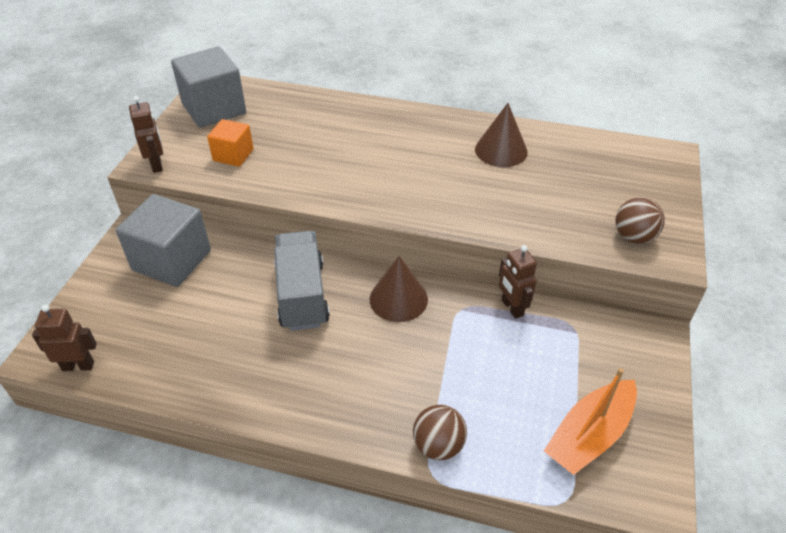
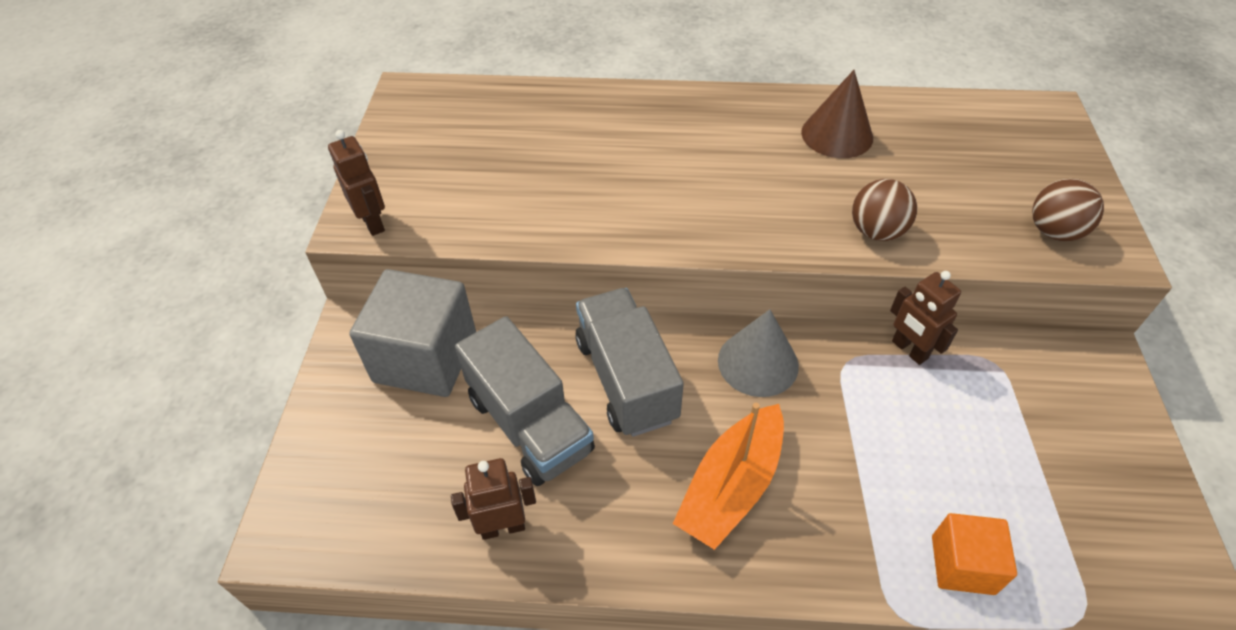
camera: 10 degrees left, 5 degrees up
brown robot [32,305,97,371] -> brown robot moved to [451,458,536,540]
grey cube [171,47,246,128] -> none
orange cube [207,119,254,167] -> orange cube moved to [932,513,1017,595]
brown cone [370,256,428,322] -> grey cone [718,309,799,397]
brown ball [413,405,467,460] -> brown ball moved to [852,179,917,241]
orange boat [544,368,637,475] -> orange boat moved to [673,403,784,550]
none -> grey truck [455,316,595,486]

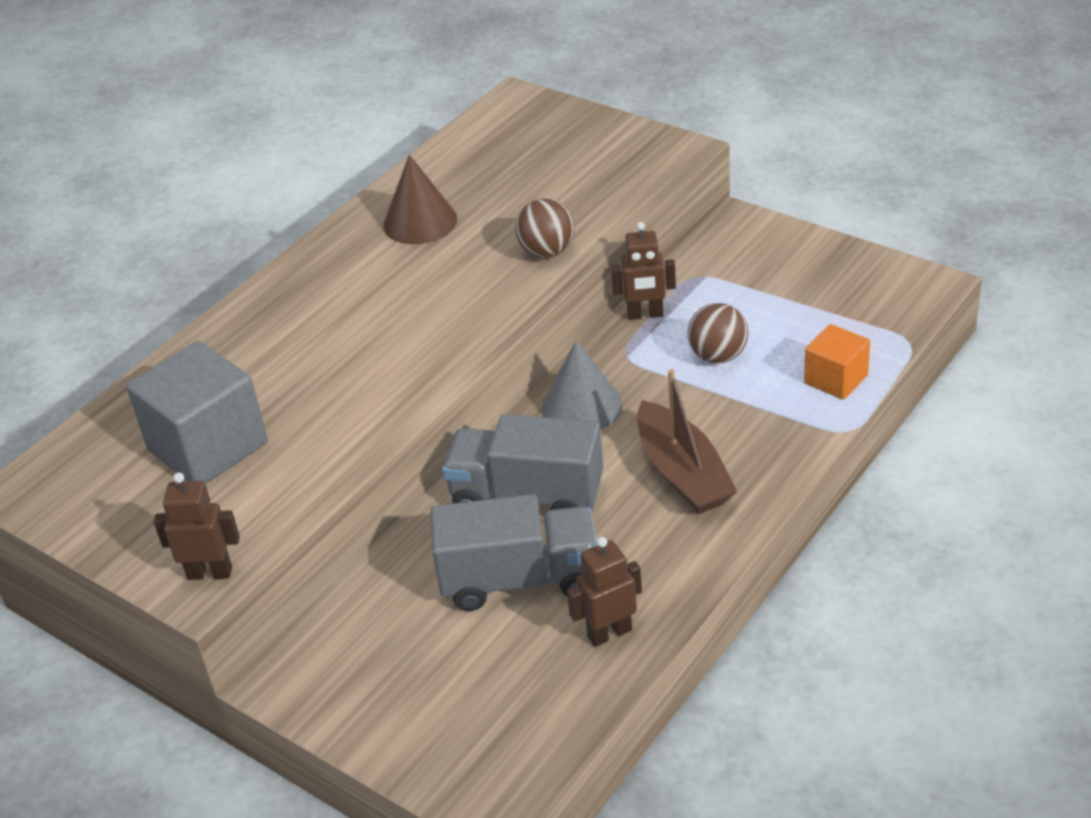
camera: 55 degrees left, 10 degrees down
grey cube [349,269,476,397] -> grey cube moved to [126,341,268,484]
brown robot [451,458,536,540] -> brown robot turned 45 degrees clockwise [567,537,642,647]
orange boat [673,403,784,550] -> brown boat [637,369,737,514]
brown ball [1032,179,1104,241] -> brown ball moved to [688,303,748,363]

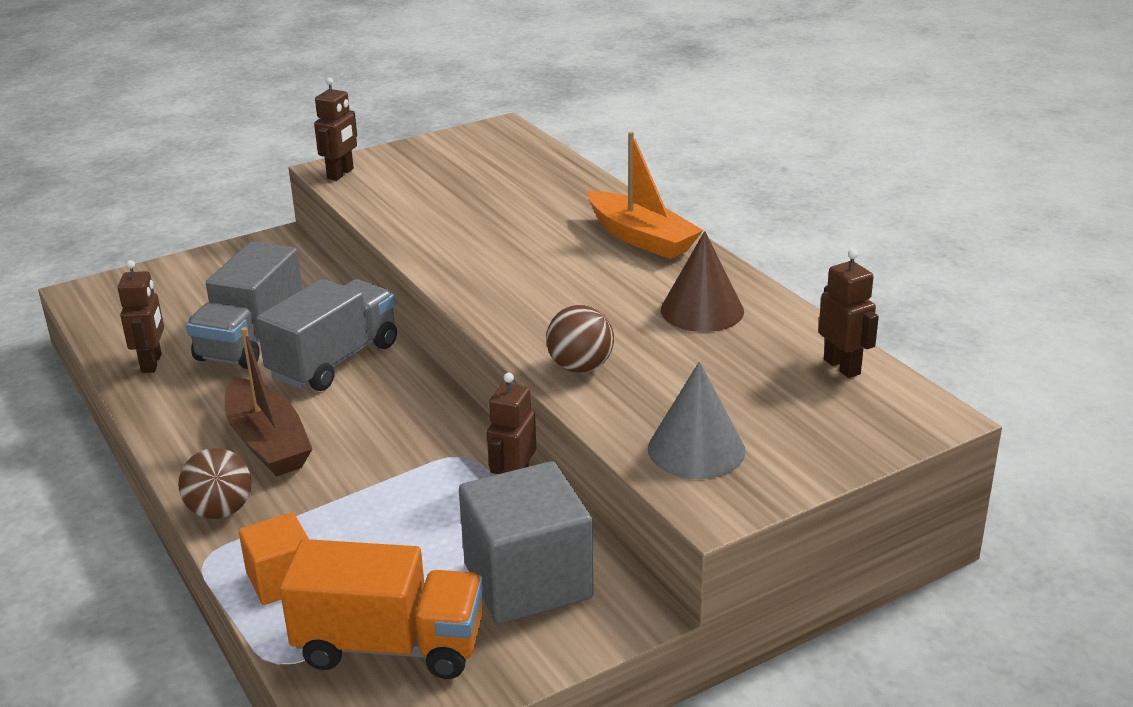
camera: 110 degrees right, 10 degrees down
grey cube [126,341,268,484] -> grey cube moved to [459,461,594,624]
grey cone [542,340,622,430] -> grey cone moved to [648,361,746,479]
brown boat [637,369,737,514] -> brown boat turned 120 degrees counterclockwise [225,327,312,477]
brown ball [688,303,748,363] -> brown ball moved to [178,448,252,519]
none -> orange truck [280,539,483,679]
none -> orange boat [588,132,704,259]
none -> brown robot [818,249,879,378]

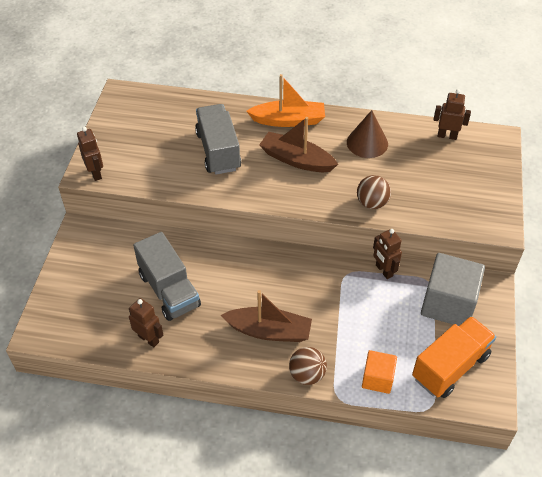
camera: 50 degrees left, 20 degrees up
grey truck [256,279,397,391] -> grey truck moved to [195,104,241,174]
grey cone [648,361,746,479] -> none
none -> brown boat [259,117,338,172]

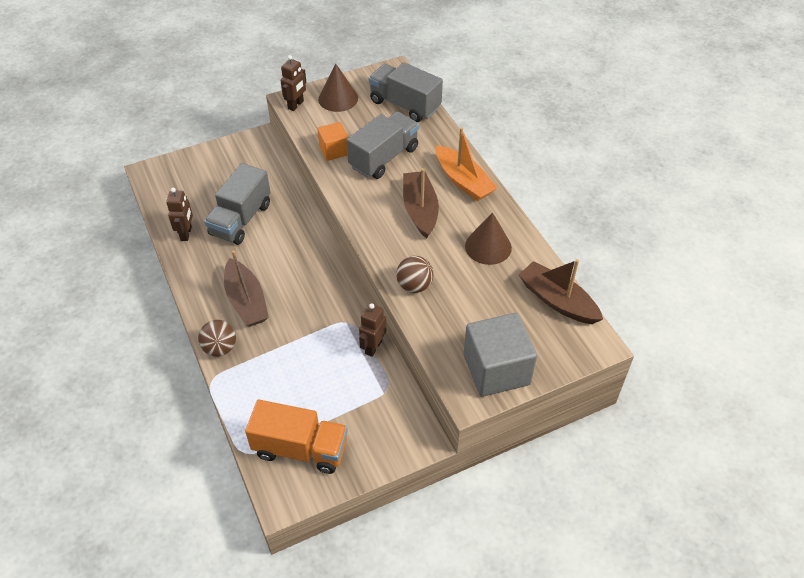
camera: 55 degrees right, 0 degrees up
orange cube [362,350,397,394] -> orange cube moved to [317,122,349,161]
grey cube [421,253,485,326] -> grey cube moved to [463,313,537,397]
brown robot [433,89,471,140] -> brown boat [519,259,603,324]
none -> brown cone [318,63,358,112]
none -> grey truck [369,62,443,122]

